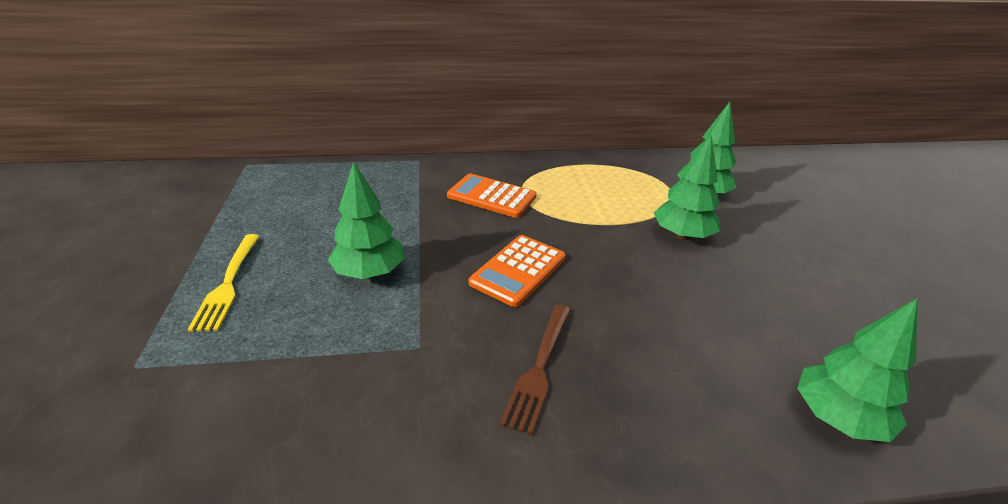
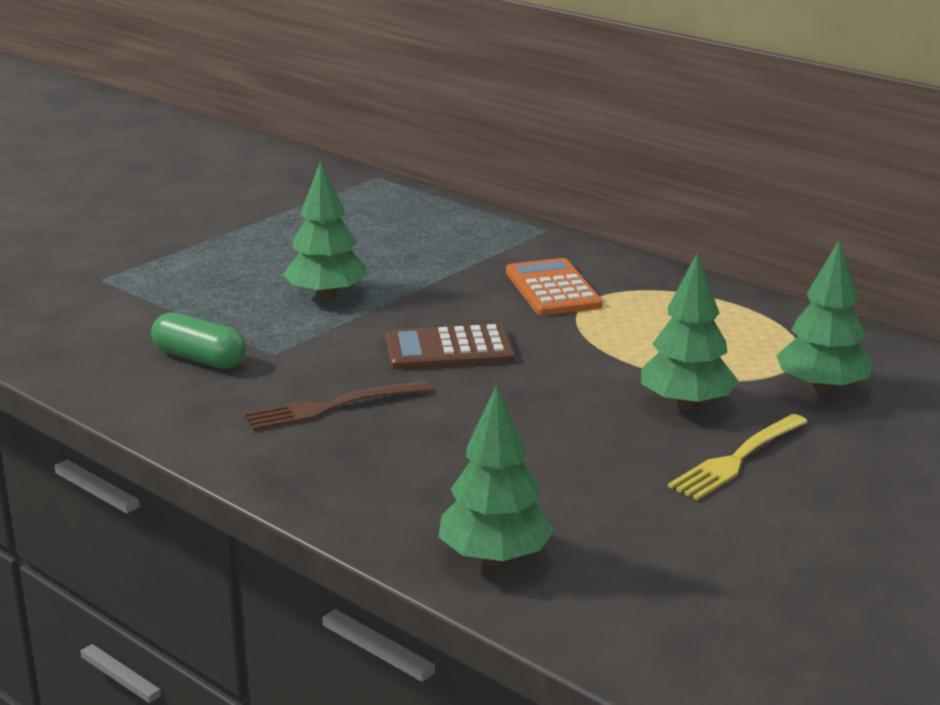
camera: 50 degrees right, 10 degrees down
yellow fork [187,234,260,332] -> yellow fork moved to [668,414,808,500]
orange calculator [468,235,566,307] -> brown calculator [385,324,514,370]
none -> green capsule [151,312,247,369]

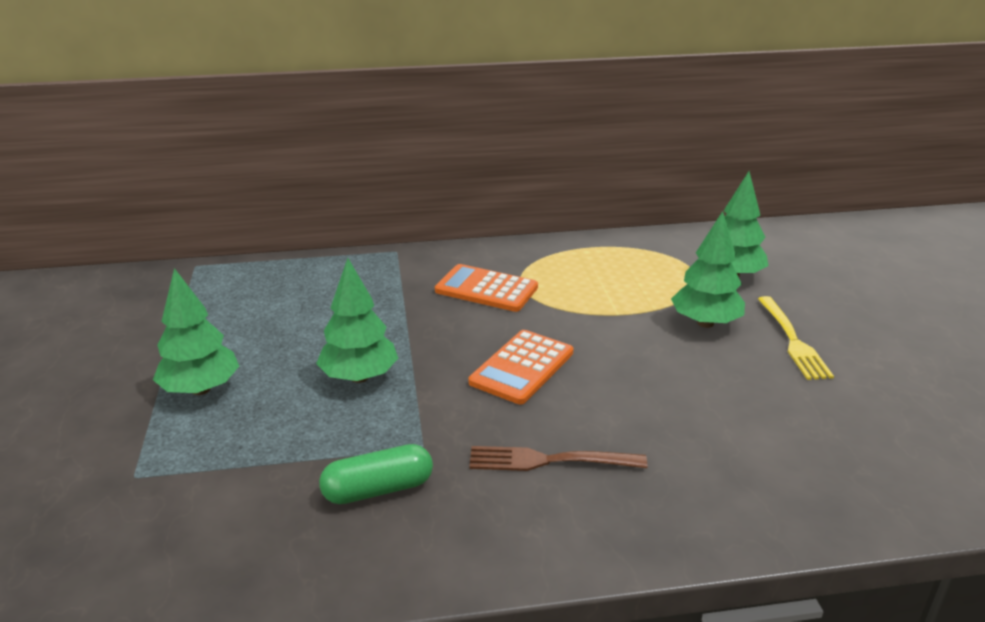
camera: 50 degrees left, 5 degrees up
brown fork [244,381,431,431] -> brown fork turned 75 degrees clockwise [469,446,647,471]
brown calculator [385,324,514,370] -> orange calculator [469,330,573,404]
green tree [439,385,554,566] -> green tree moved to [153,268,239,395]

